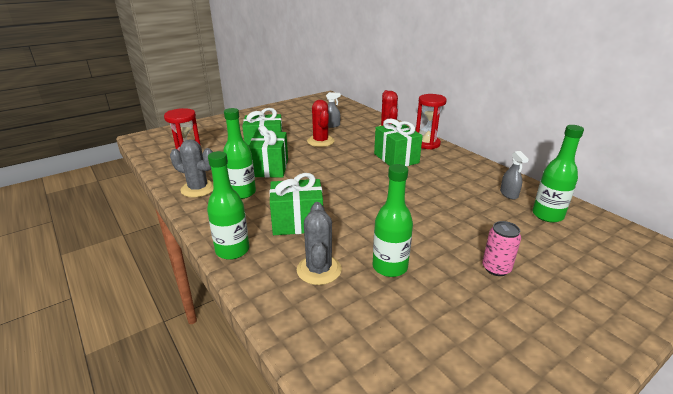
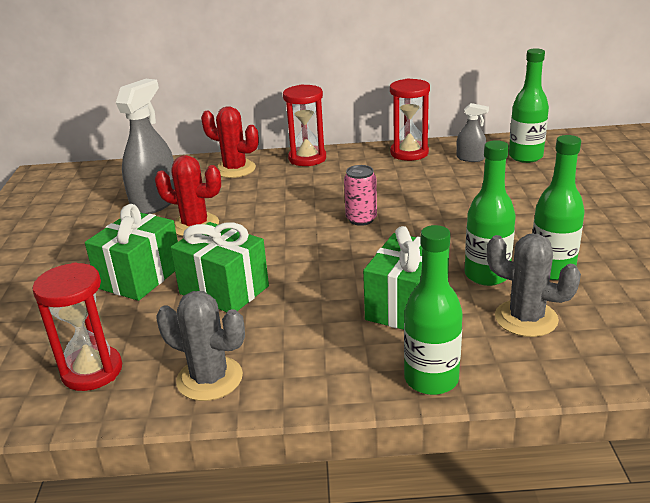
camera: 55 degrees left, 0 degrees up
grey cactus [170,140,214,197] -> grey cactus turned 60 degrees clockwise [156,291,245,401]
green bottle [223,108,256,199] -> green bottle moved to [465,140,516,286]
grey spray bottle [326,92,341,128] -> grey spray bottle [116,79,175,214], size x2.01
green gift [374,119,423,166] -> none
pink can [482,221,521,276] -> pink can moved to [344,165,377,226]
none -> red hourglass [390,79,430,161]

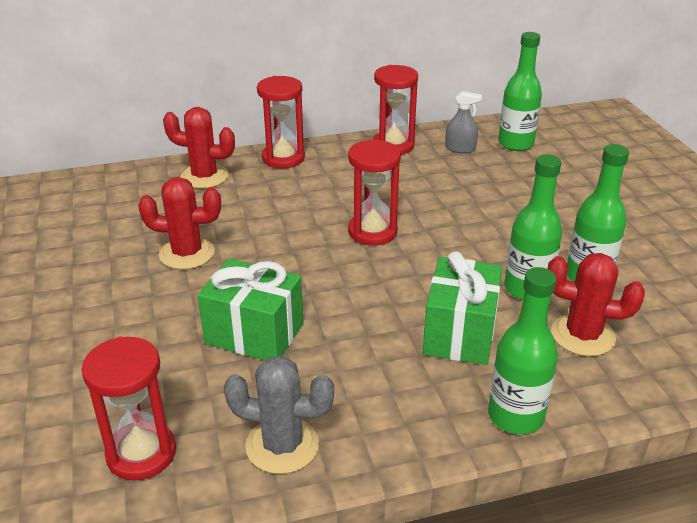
camera: 15 degrees left, 5 degrees up
green gift [85,204,178,301] -> none
grey spray bottle [116,79,175,214] -> none
pink can [344,165,377,226] -> red hourglass [348,139,401,246]
grey cactus [486,234,581,337] -> red cactus [548,253,645,356]

